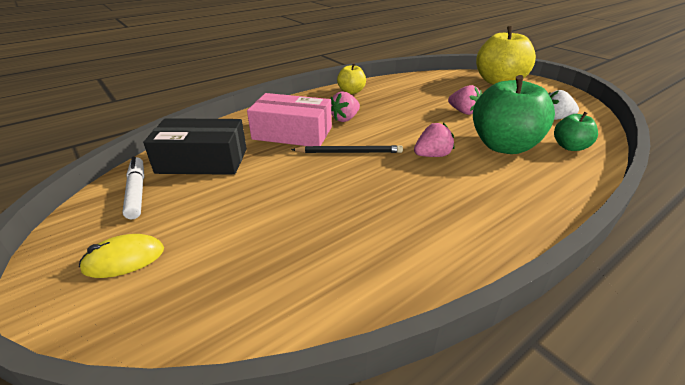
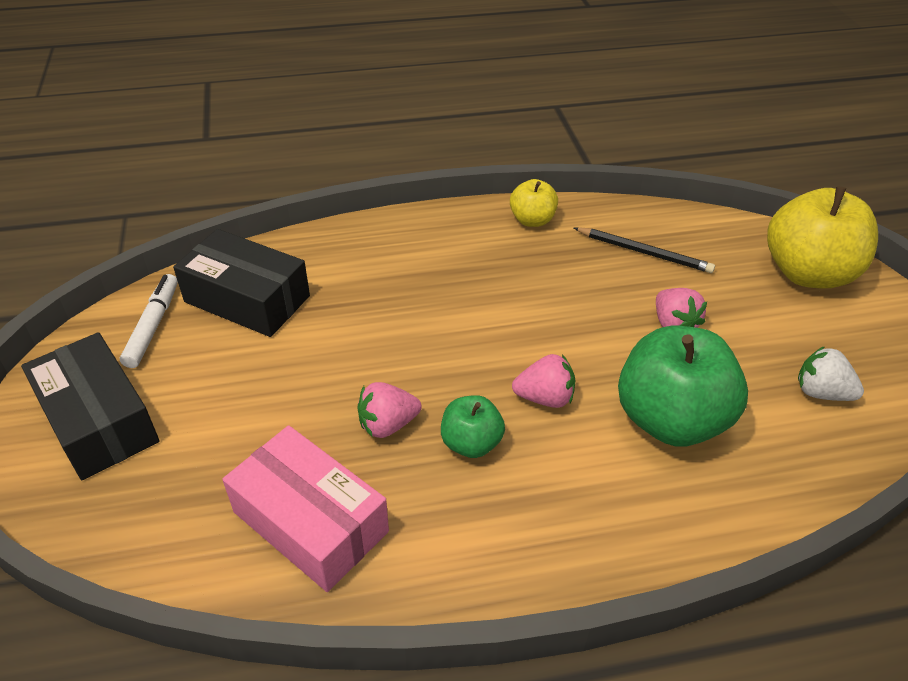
camera: 25 degrees right, 10 degrees up
yellow mouse [79,234,164,278] -> black box [21,332,159,480]
pink box [247,93,332,146] -> pink box moved to [222,425,389,592]
black pencil [291,145,403,153] -> black pencil moved to [574,227,715,273]
pink strawberry [331,92,360,122] -> pink strawberry moved to [357,382,421,438]
green apple [554,112,598,151] -> green apple moved to [441,395,505,458]

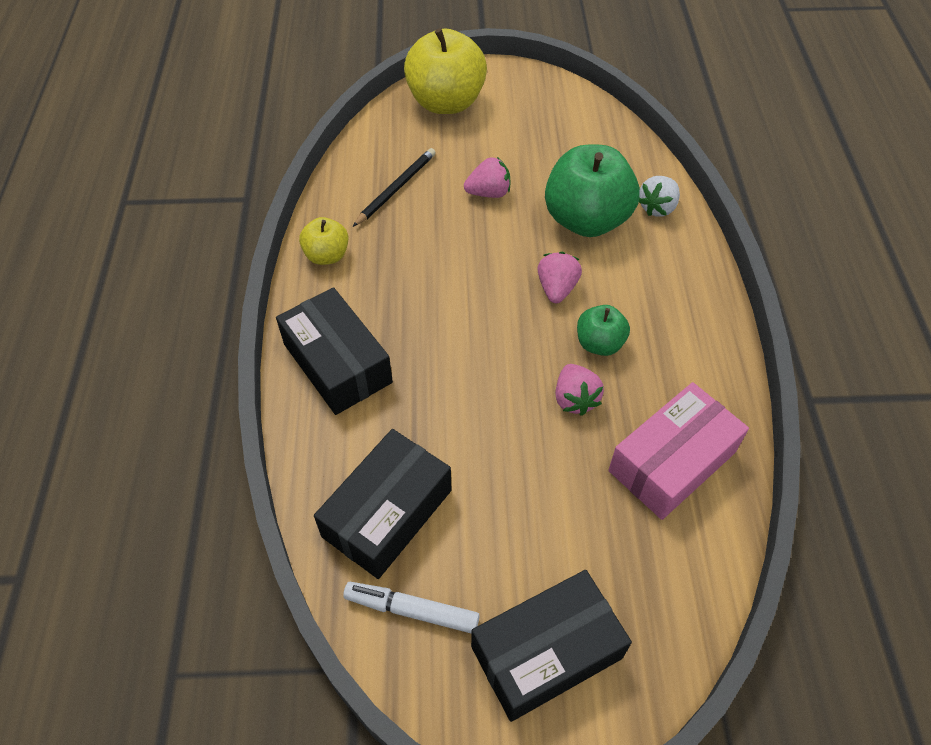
camera: 80 degrees left, 10 degrees up
white strawberry [798,346,864,401] -> white strawberry moved to [639,176,680,217]
none -> black box [276,287,393,415]

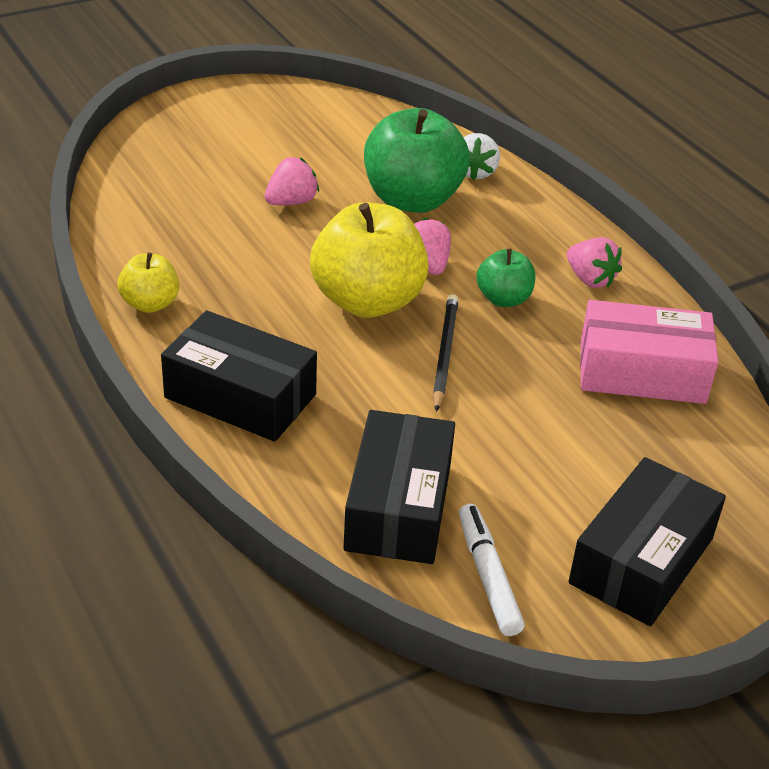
camera: 30 degrees left, 15 degrees down
white marker [343,582,480,634] -> white marker turned 90 degrees clockwise [459,504,525,636]
black pencil [353,148,436,227] -> black pencil moved to [433,294,458,412]
yellow apple [404,28,487,114] -> yellow apple moved to [310,202,429,318]
pink strawberry [555,364,604,416] -> pink strawberry moved to [567,237,622,288]
pink box [608,382,749,520] -> pink box turned 75 degrees clockwise [580,300,718,404]

